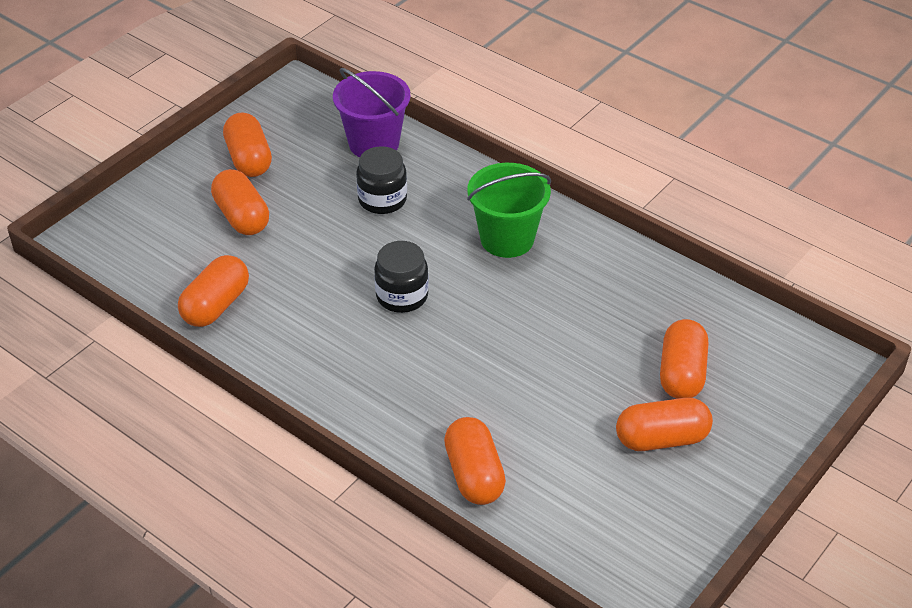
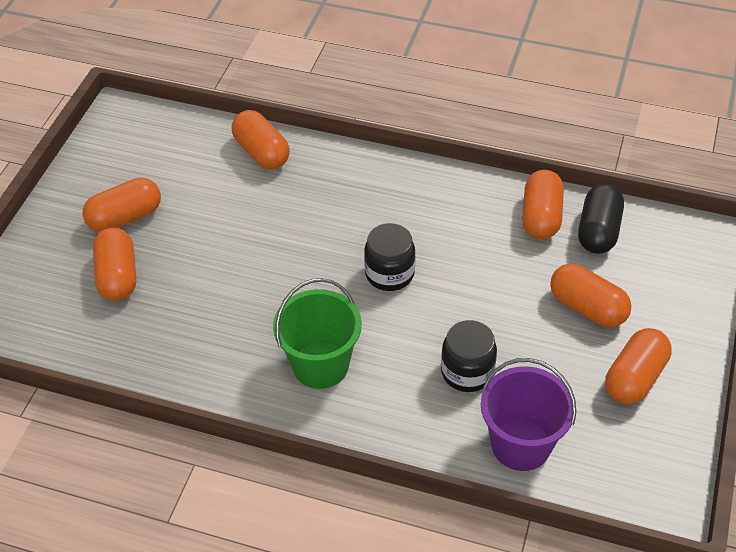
camera: 160 degrees right, 5 degrees up
orange capsule [223,112,272,177] -> orange capsule turned 75 degrees clockwise [606,328,672,404]
none -> black capsule [578,184,624,254]

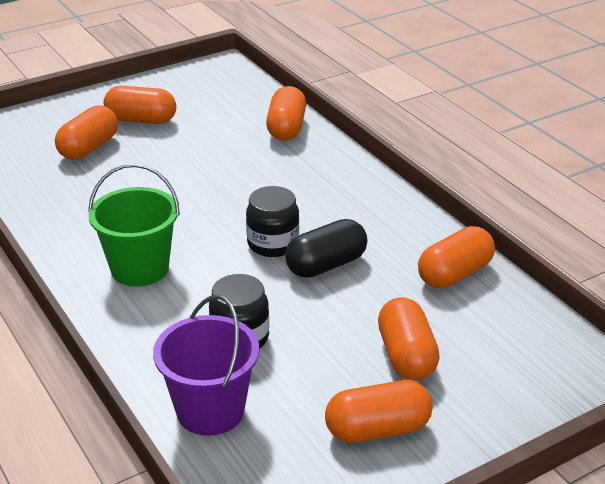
camera: 40 degrees right, 15 degrees down
black capsule [578,184,624,254] -> black capsule moved to [285,219,367,278]

